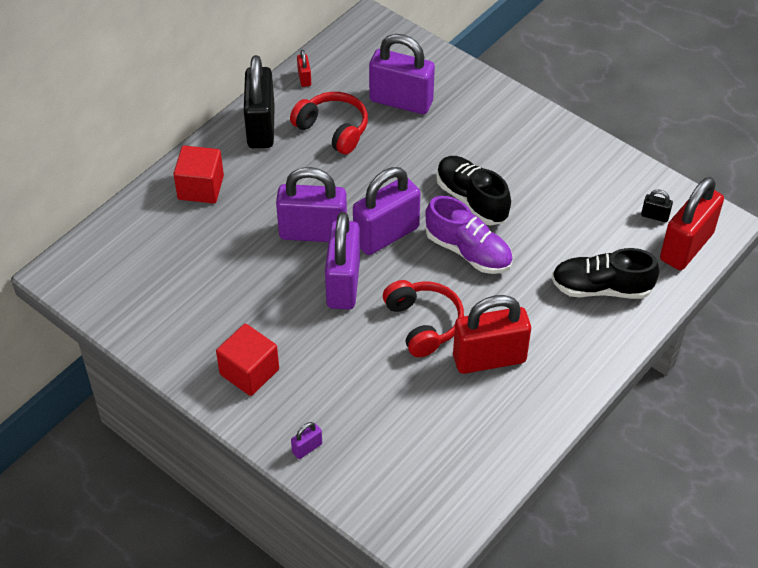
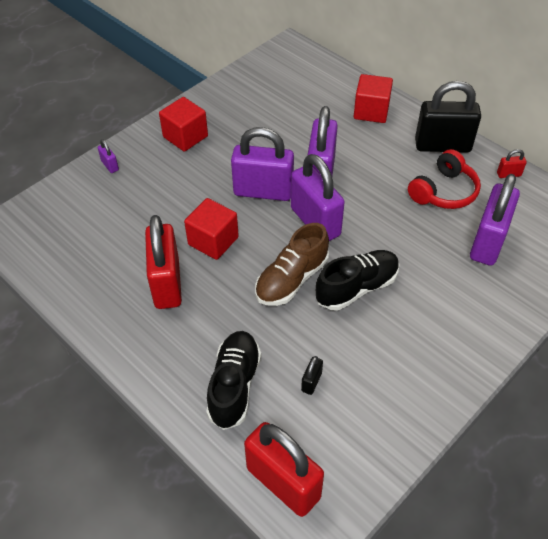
camera: 95 degrees right, 0 degrees up
red headphones [383,280,464,357] -> red cube [184,198,239,260]
purple shoe [425,196,513,274] -> brown shoe [255,223,329,306]
black padlock [641,189,673,222] -> black padlock moved to [301,356,323,395]

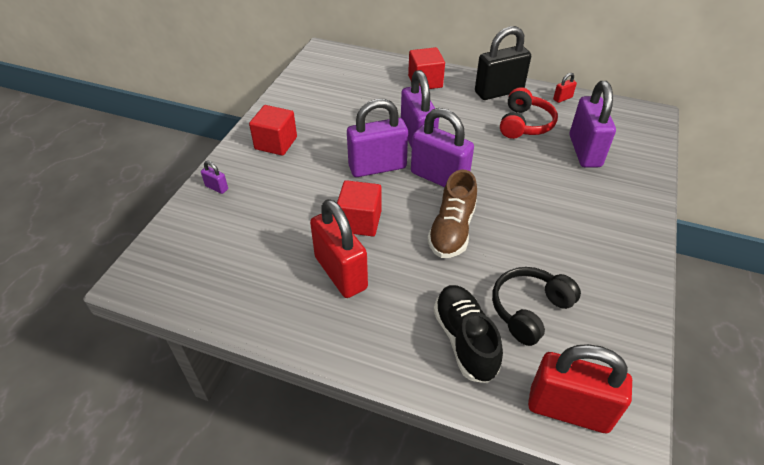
camera: 25 degrees left, 5 degrees down
black padlock [301,356,323,395] -> black headphones [492,267,581,346]
black shoe [316,250,400,310] -> none

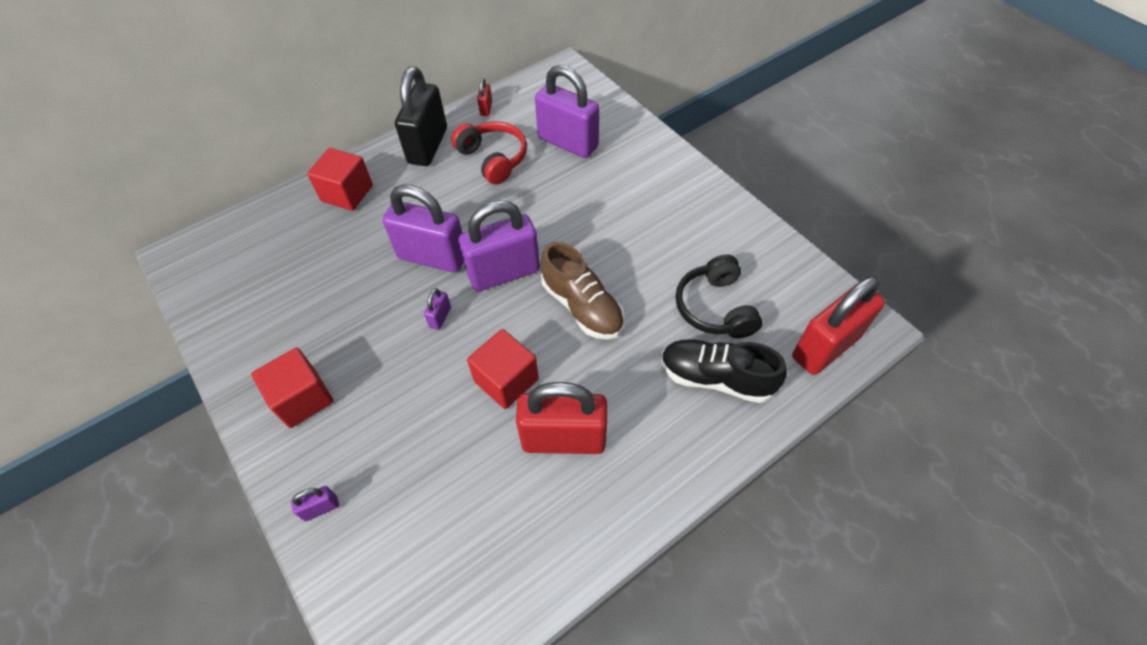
camera: 55 degrees left, 10 degrees up
purple padlock [347,99,408,177] -> purple padlock [424,288,451,330], size x0.41

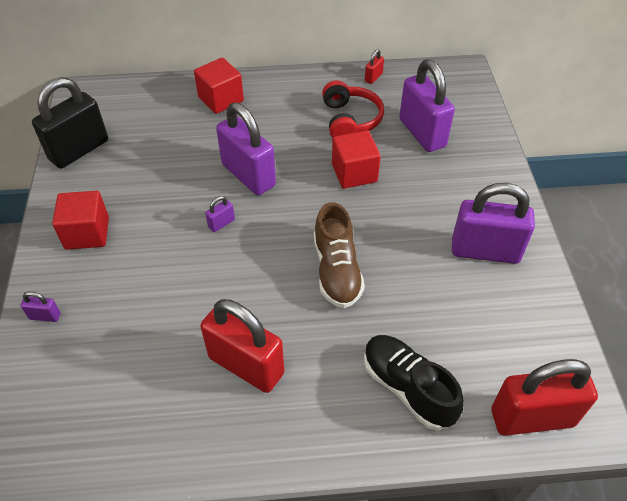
camera: 30 degrees right, 5 degrees down
black padlock [395,66,447,166] -> black padlock moved to [32,78,108,168]
purple padlock [459,200,540,291] -> purple padlock moved to [452,183,535,264]
red cube [467,329,539,409] -> red cube moved to [332,130,381,189]
black headphones [676,254,763,338] -> none

